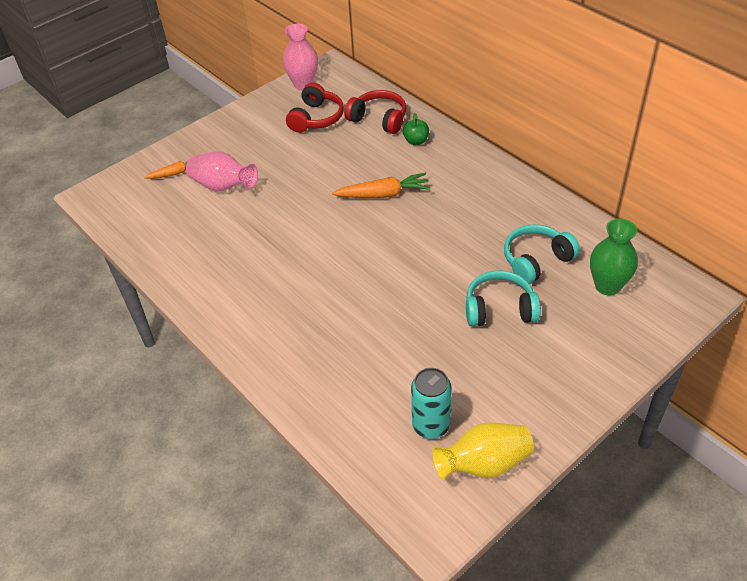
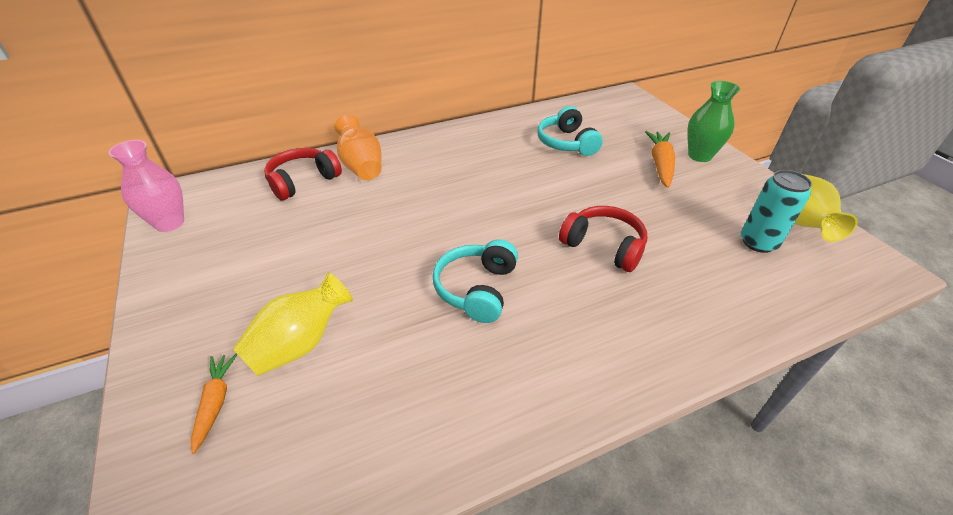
camera: 75 degrees left, 5 degrees down
pink vase [186,151,258,191] -> yellow vase [233,272,353,376]
red headphones [286,83,344,133] -> red headphones moved to [559,206,647,272]
orange carrot [332,173,430,198] -> orange carrot moved to [645,131,675,188]
green apple [403,113,429,145] -> orange vase [334,115,381,180]
turquoise headphones [466,270,541,327] -> turquoise headphones moved to [433,239,518,323]
green vase [590,219,638,296] -> green vase moved to [687,81,740,162]

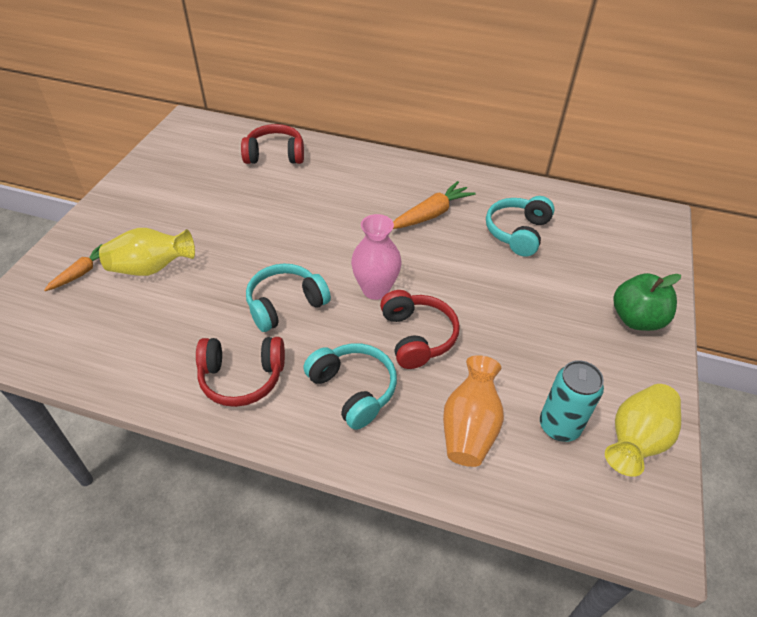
camera: 40 degrees right, 5 degrees up
pink vase [109,140,184,232] -> pink vase moved to [351,214,401,300]
orange vase [334,115,381,180] -> orange vase moved to [443,355,504,467]
orange carrot [645,131,675,188] -> orange carrot moved to [393,181,476,229]
green vase [687,81,740,162] -> green apple [613,273,681,331]
none -> red headphones [196,337,285,407]
none -> turquoise headphones [303,343,397,430]

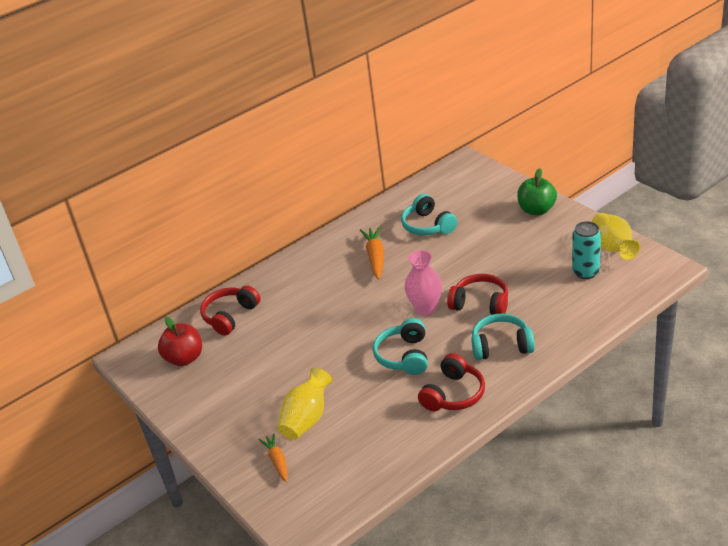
camera: 50 degrees left, 10 degrees down
orange vase [443,355,504,467] -> none
none -> red apple [158,317,202,366]

